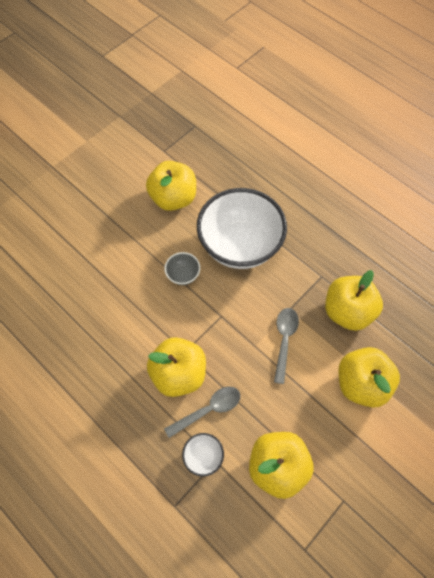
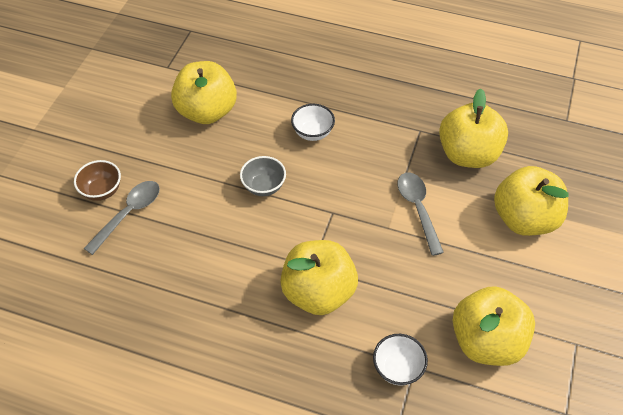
camera: 25 degrees left, 10 degrees down
grey spoon [164,387,241,438] -> grey spoon moved to [84,181,160,255]
white bowl [197,188,287,269] -> white bowl [291,104,335,141], size x0.40
none -> brown bowl [74,160,121,201]

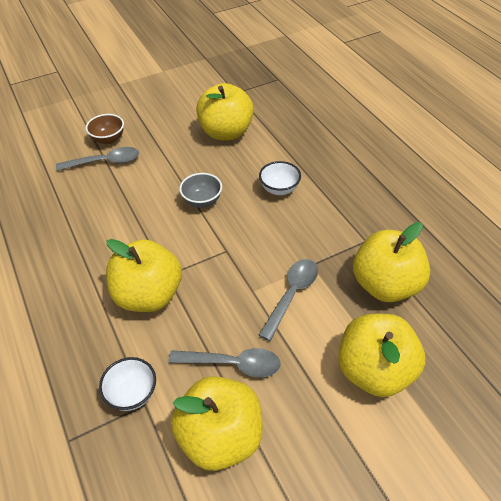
camera: 45 degrees right, 5 degrees down
none -> grey spoon [168,348,281,377]

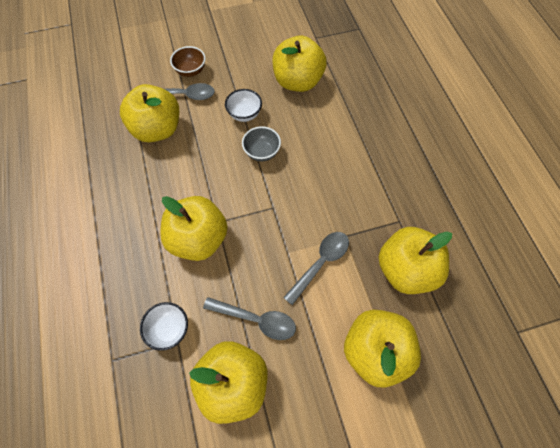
camera: 10 degrees right, 15 degrees up
white bowl [259,161,301,195] -> white bowl moved to [225,89,262,122]
none -> yellow apple [120,84,179,142]

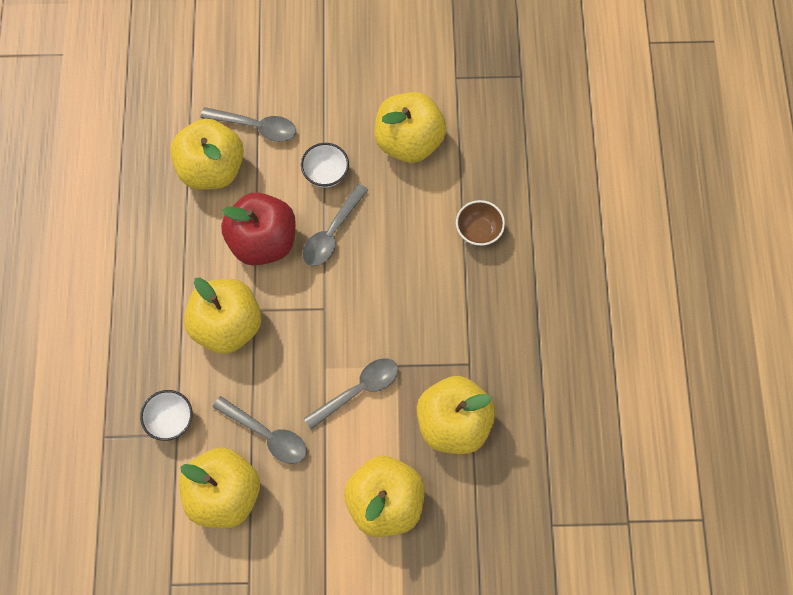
camera: 15 degrees right, 5 degrees up
brown bowl [170,46,206,77] -> brown bowl moved to [456,200,505,246]
grey bowl [242,126,281,161] -> grey spoon [303,184,368,266]
none -> red apple [221,192,296,266]

